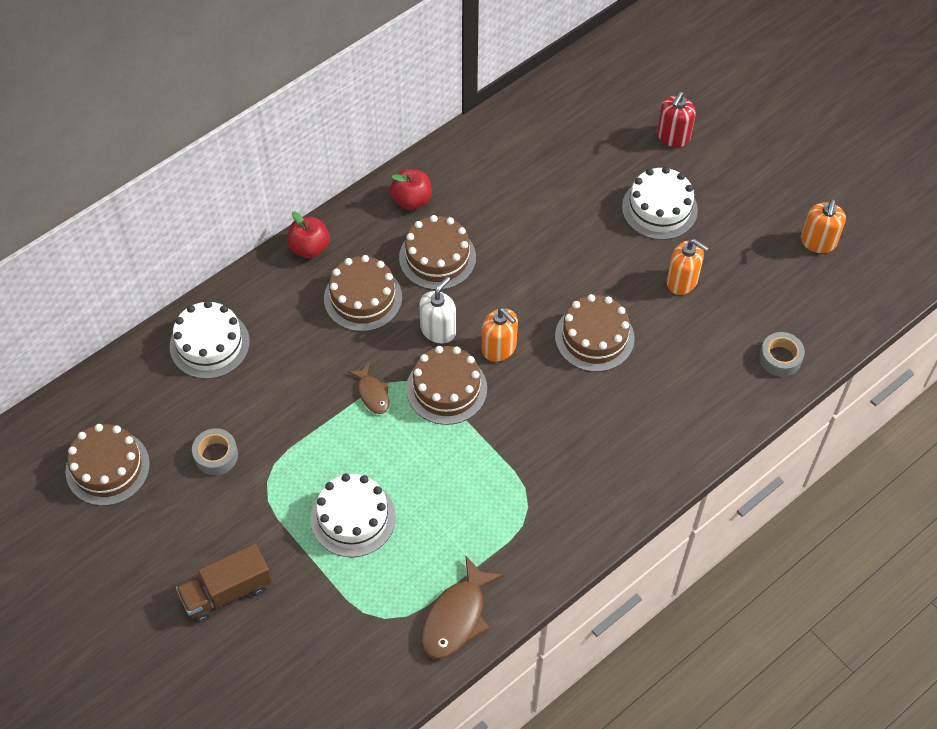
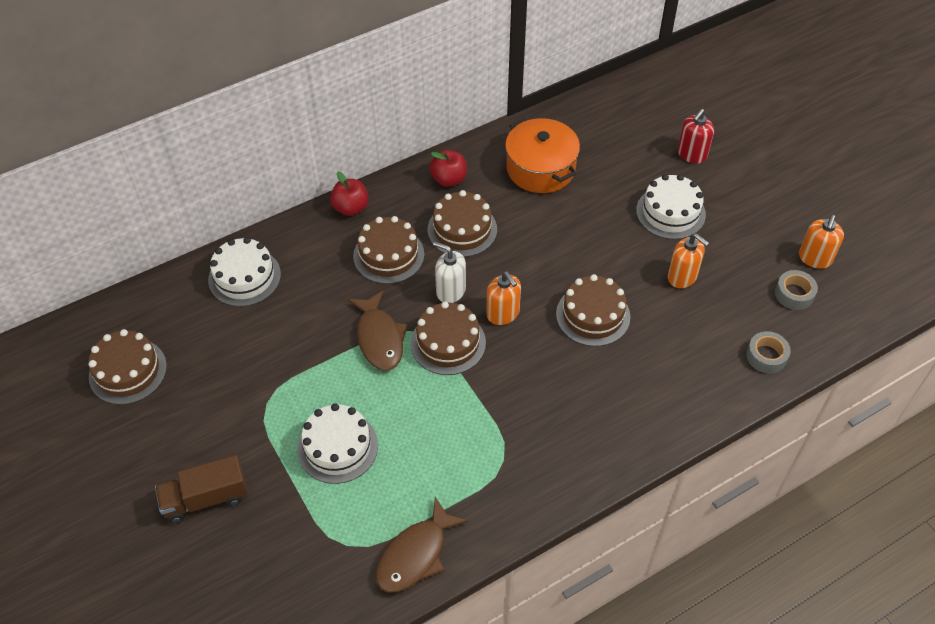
camera: 10 degrees right, 5 degrees down
grey tape [192,428,238,475] -> grey tape moved to [775,270,818,310]
brown fish [348,363,389,414] -> brown fish [348,290,408,371], size x1.75
white soap dispenser [420,277,456,343] -> white soap dispenser turned 105 degrees counterclockwise [433,242,466,303]
none -> orange pot [505,118,580,193]

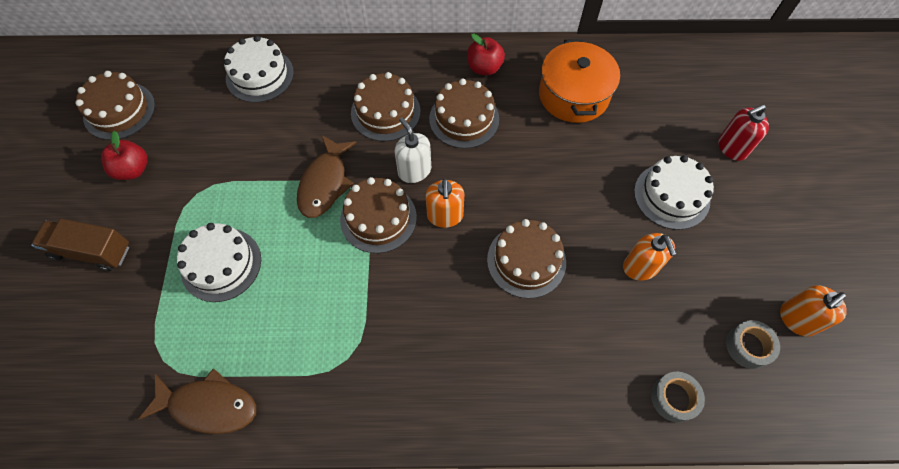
camera: 30 degrees right, 10 degrees up
red apple [330,172,369,216] -> red apple moved to [101,131,147,180]
brown fish [375,497,468,593] -> brown fish turned 150 degrees counterclockwise [139,368,256,434]

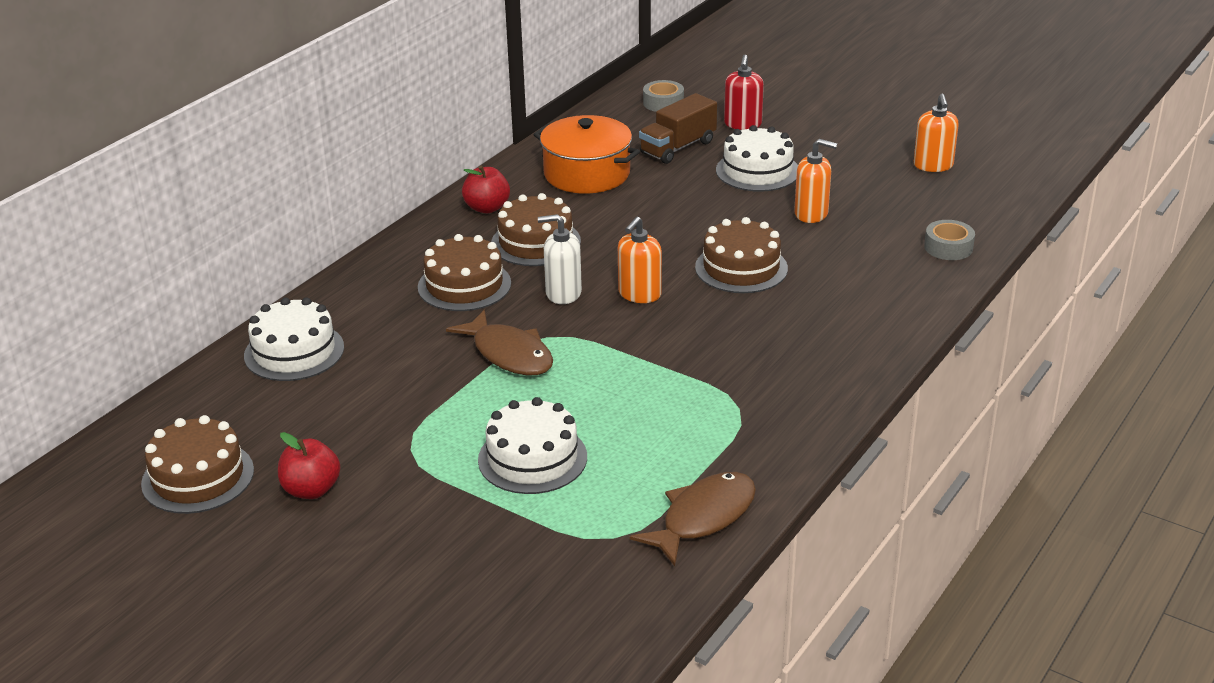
camera: 55 degrees left, 30 degrees down
brown truck [31,219,129,271] -> brown truck moved to [639,93,717,164]
brown cake [340,177,417,253] -> none
orange soap dispenser [426,179,464,228] -> orange soap dispenser turned 90 degrees clockwise [618,217,662,303]
grey tape [726,320,780,369] -> grey tape moved to [643,80,684,112]

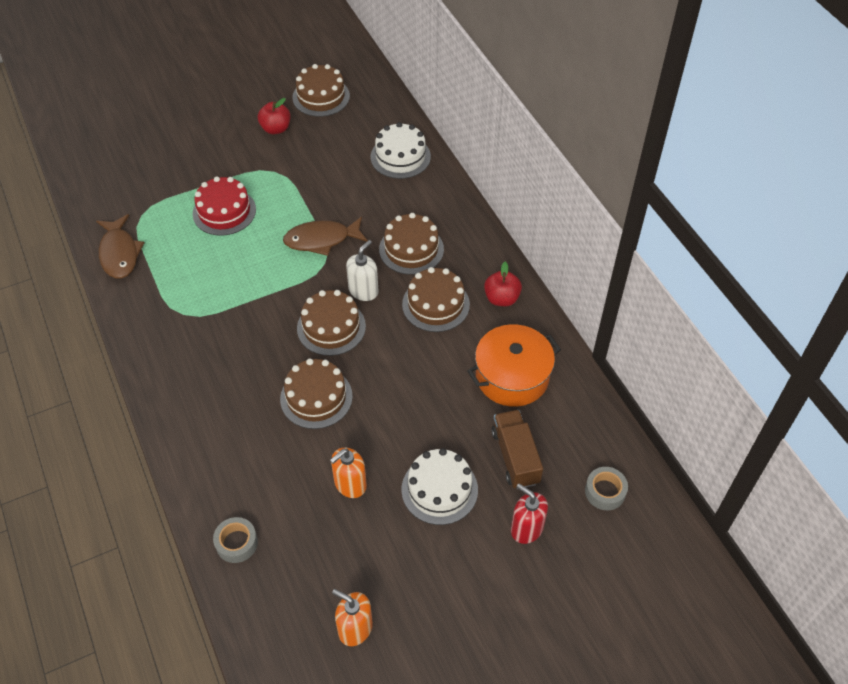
camera: 120 degrees right, 20 degrees up
white cake [478,397,587,494] -> red cake [193,176,256,236]
orange soap dispenser [618,217,662,303] -> brown cake [297,290,366,356]

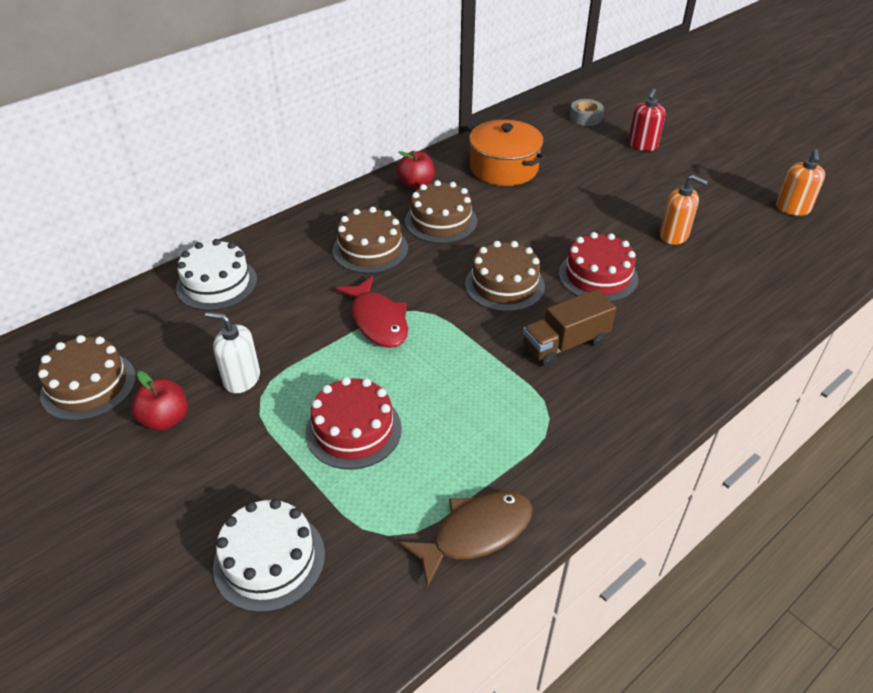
camera: 105 degrees left, 10 degrees down
grey tape [213,517,258,563] -> none
brown cake [280,358,353,429] -> red cake [559,232,638,302]
brown fish [283,217,368,256] -> red fish [336,276,408,348]
white soap dispenser [346,240,379,301] -> white soap dispenser moved to [205,312,260,393]
white cake [401,448,478,525] -> white cake moved to [213,499,325,613]
brown truck [491,410,543,488] -> brown truck moved to [523,289,616,367]

